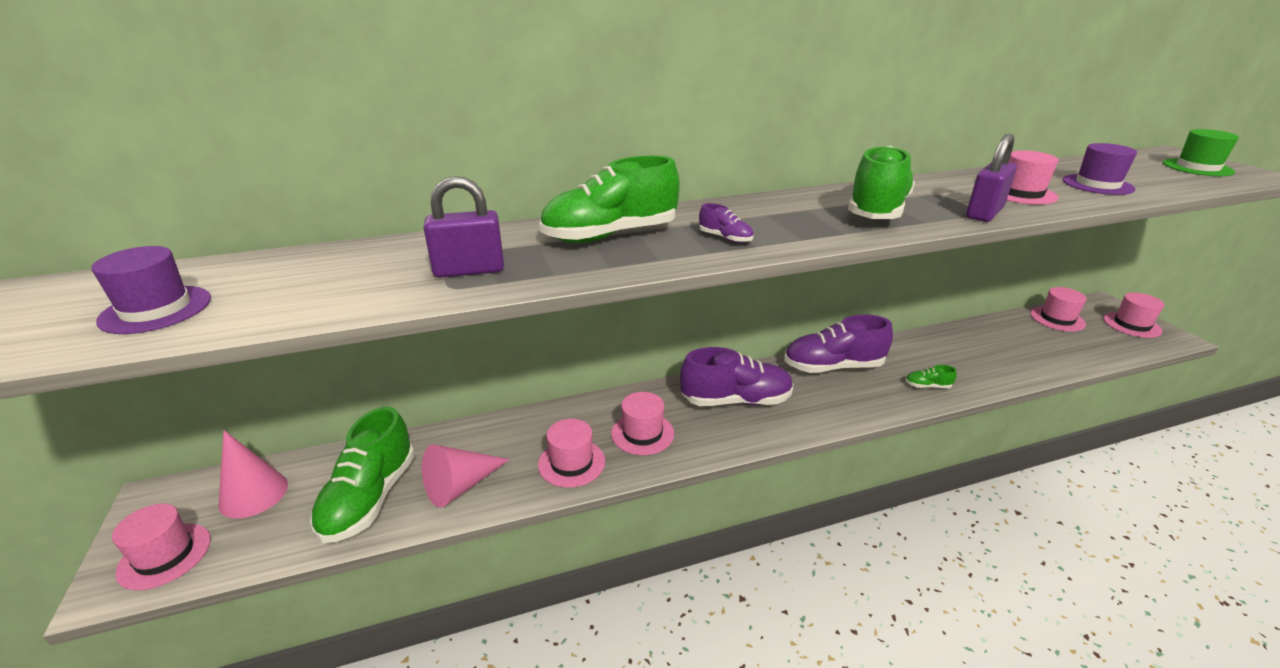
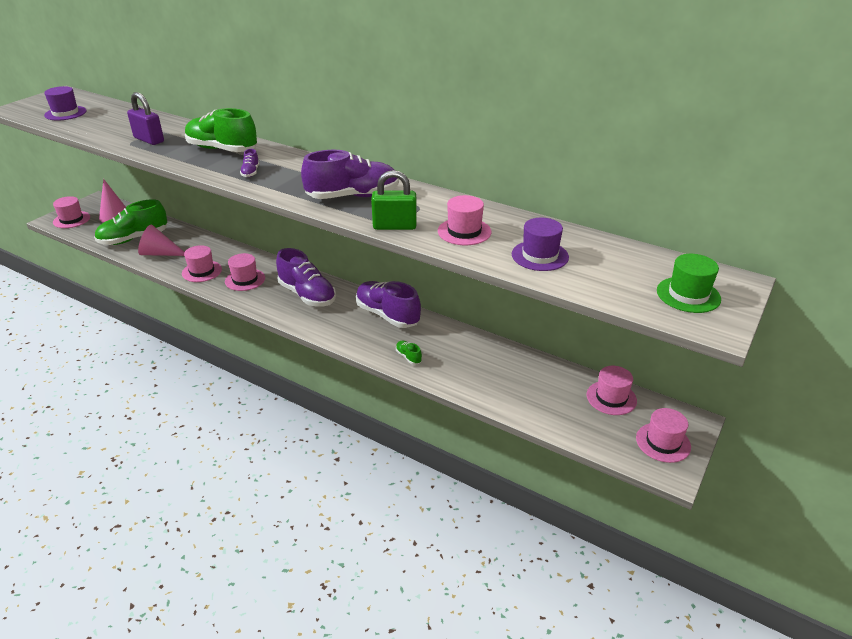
camera: 50 degrees right, 5 degrees up
green shoe [848,146,915,219] -> purple shoe [301,150,399,199]
purple padlock [966,134,1017,222] -> green padlock [371,170,417,230]

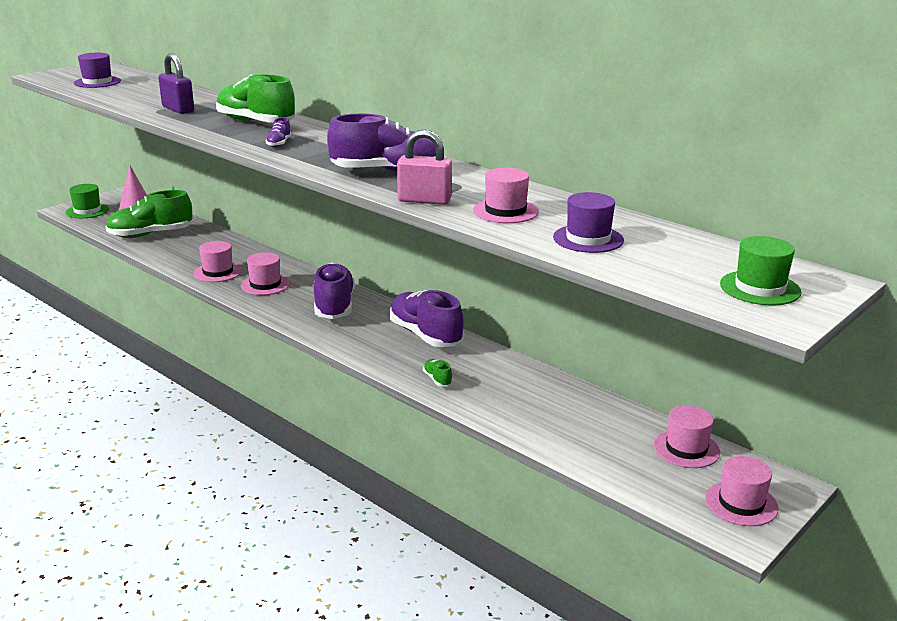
camera: 10 degrees right, 10 degrees down
pink hat [53,196,90,228] -> green hat [66,184,109,218]
pink cone [138,225,185,256] -> none
purple shoe [276,248,336,306] -> purple shoe turned 150 degrees counterclockwise [314,263,355,319]
green padlock [371,170,417,230] -> pink padlock [397,130,452,205]

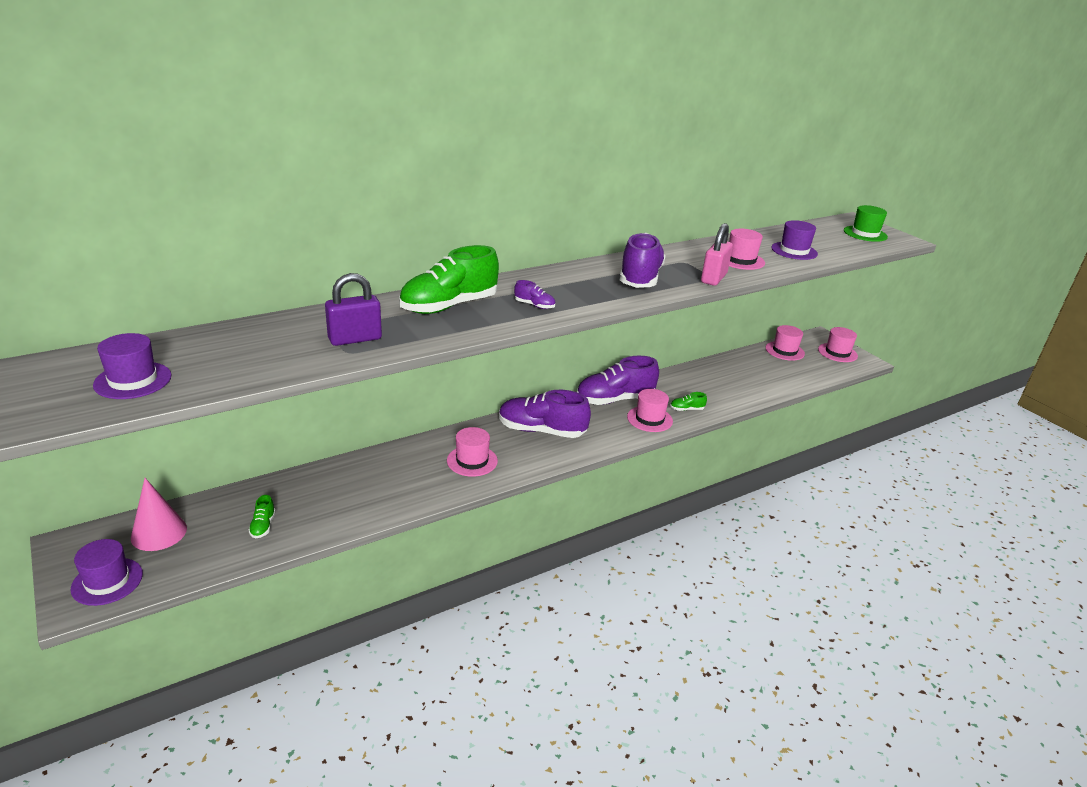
camera: 75 degrees left, 5 degrees up
green hat [66,184,109,218] -> purple hat [71,539,143,606]
green shoe [106,190,192,238] -> green shoe [248,495,276,538], size x0.42
pink hat [194,241,242,282] -> pink hat moved to [627,389,673,432]

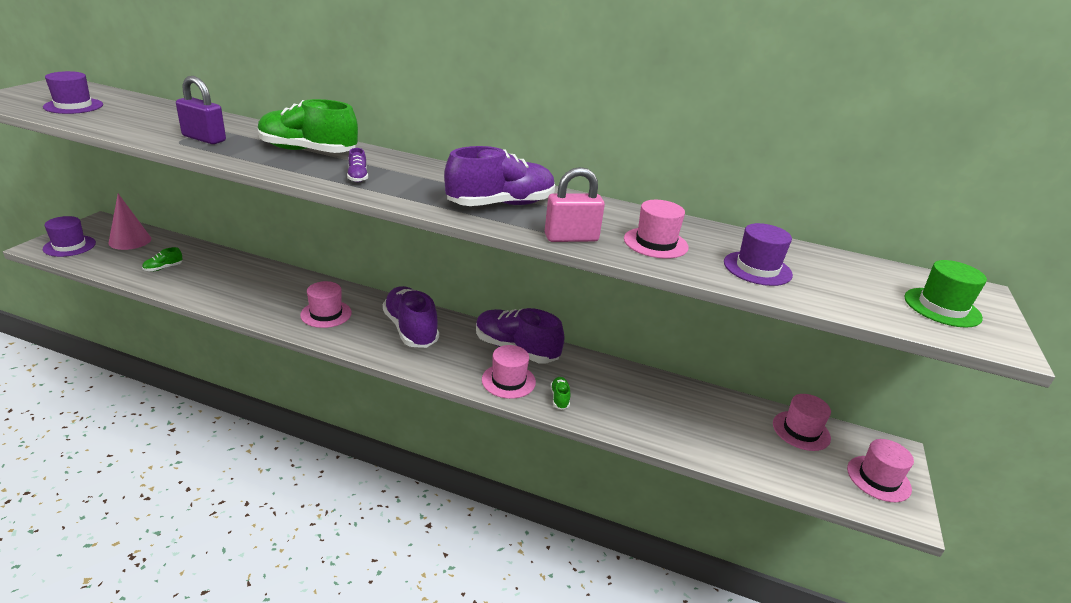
camera: 50 degrees right, 0 degrees up
green shoe [670,392,707,411] -> green shoe turned 45 degrees clockwise [550,377,570,410]

